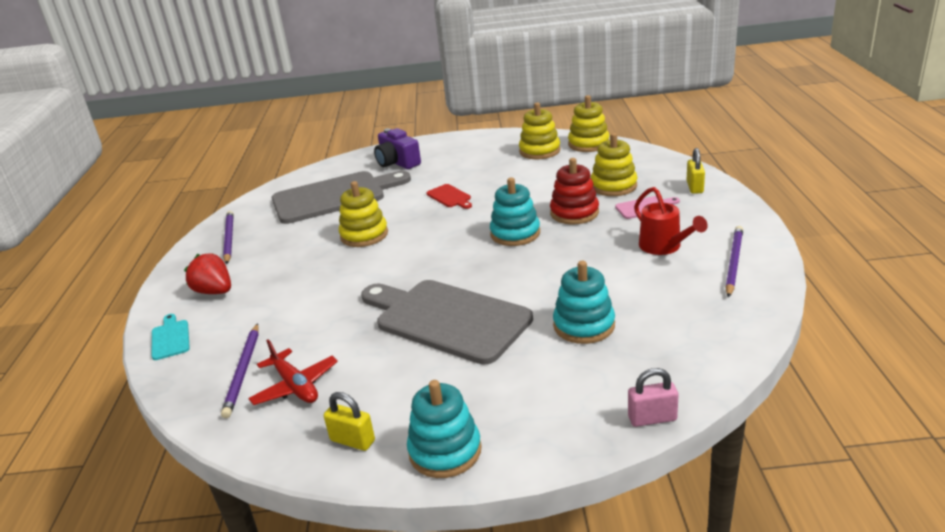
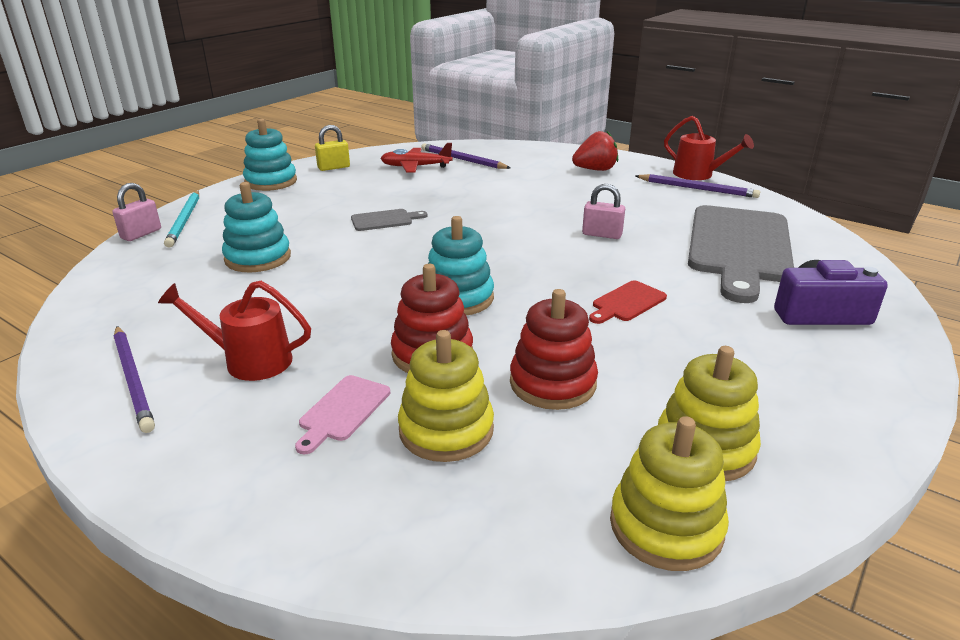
camera: 125 degrees right, 0 degrees up
turquoise cutting board [152,314,190,360] -> none
yellow stacking toy [339,181,388,247] -> pink padlock [582,184,625,239]
grey cutting board [361,280,533,365] -> grey cutting board [351,209,427,231], size x0.41
red cutting board [426,184,472,209] -> red cutting board turned 45 degrees counterclockwise [589,280,667,324]
yellow padlock [687,148,705,194] -> none
none -> turquoise pencil [164,191,199,248]
none -> red stacking toy [510,289,598,410]
none -> red watering can [664,116,754,180]

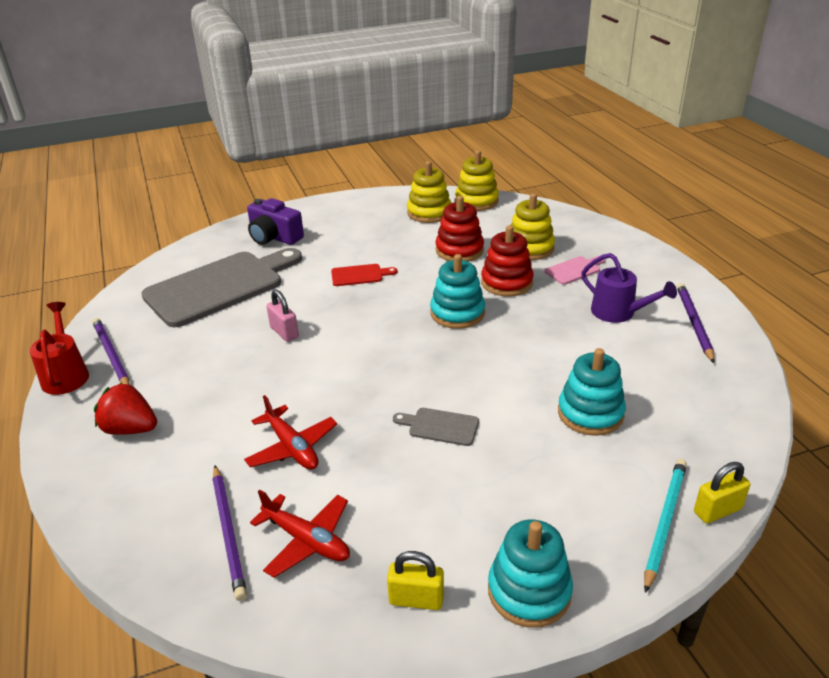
camera: 145 degrees left, 5 degrees up
pink padlock [113,183,161,241] -> yellow padlock [694,462,750,523]
red watering can [158,281,311,381] -> purple watering can [581,253,677,323]
none -> red plane [244,395,337,470]

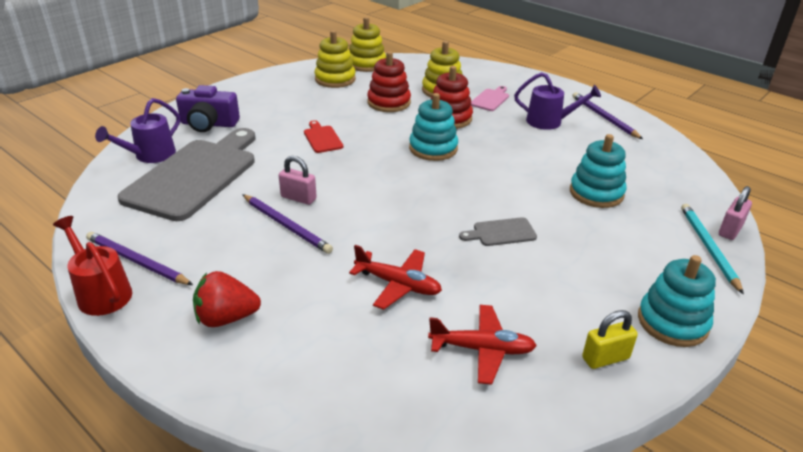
camera: 30 degrees left, 0 degrees up
purple pencil [213,465,247,601] -> purple pencil moved to [242,194,333,254]
red cutting board [331,264,397,286] -> red cutting board turned 75 degrees counterclockwise [304,120,343,153]
yellow padlock [694,462,750,523] -> pink padlock [719,186,752,240]
none -> purple watering can [95,98,180,163]

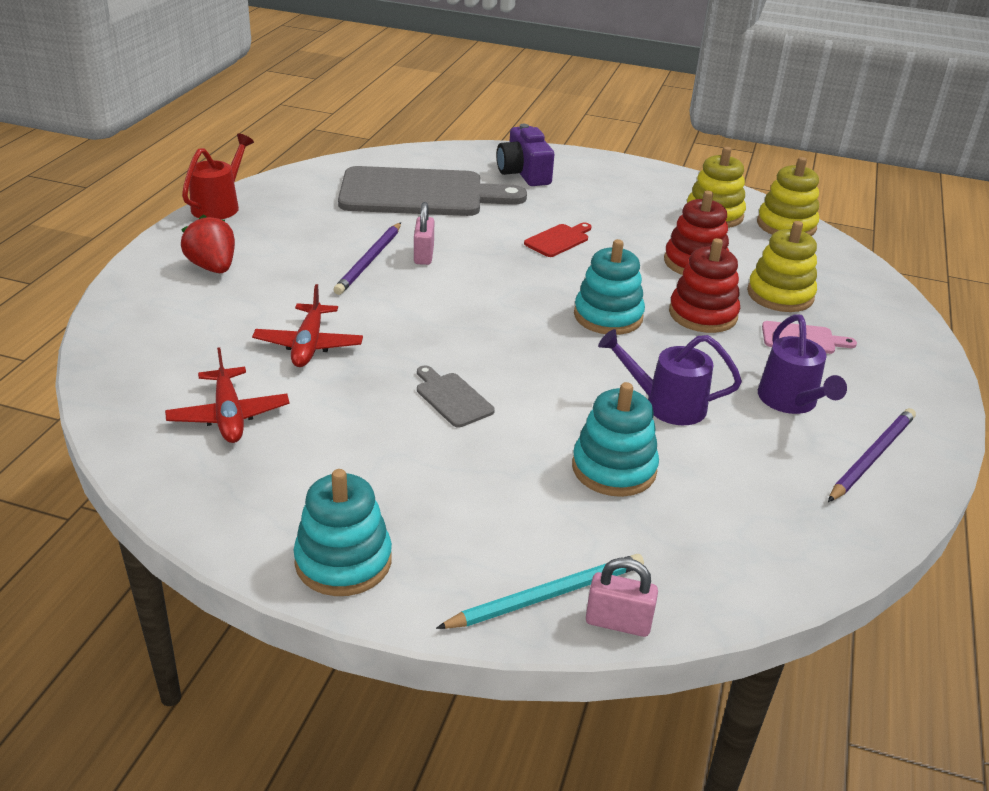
camera: 65 degrees right, 0 degrees up
purple pencil [86,232,193,285] -> none
purple watering can [95,98,180,163] -> purple watering can moved to [598,329,742,425]
yellow padlock [582,310,638,369] -> none

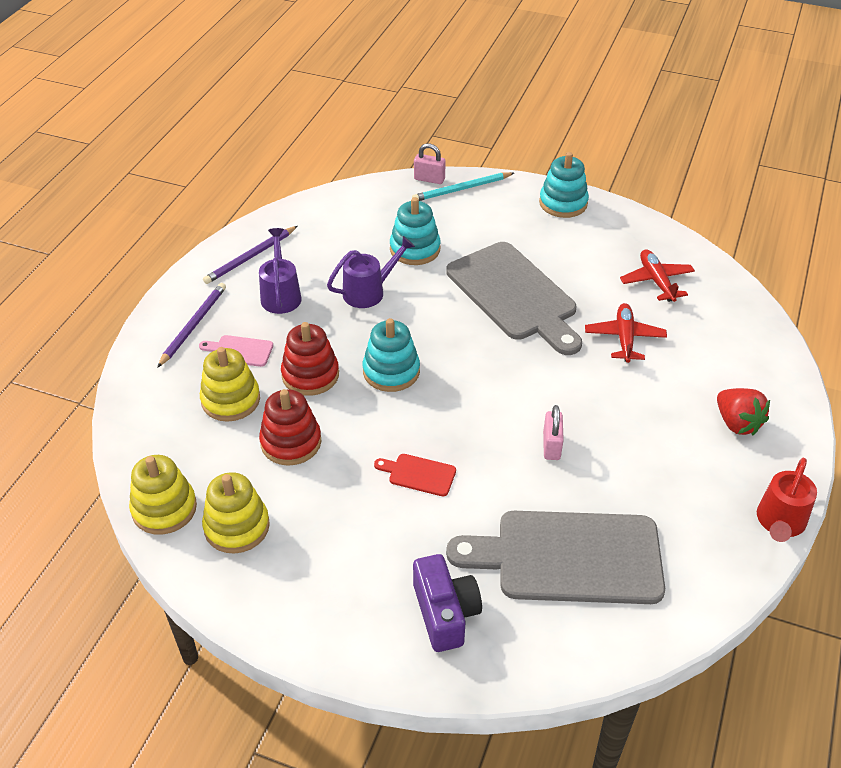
camera: 175 degrees left, 10 degrees up
purple pencil [334,223,401,295] -> purple pencil moved to [157,283,226,368]
grey cutting board [417,365,495,428] -> grey cutting board [446,242,582,355], size x2.45
red cutting board [524,223,592,257] -> red cutting board turned 60 degrees clockwise [374,454,456,497]
purple watering can [598,329,742,425] -> purple watering can turned 45 degrees counterclockwise [327,236,415,308]

